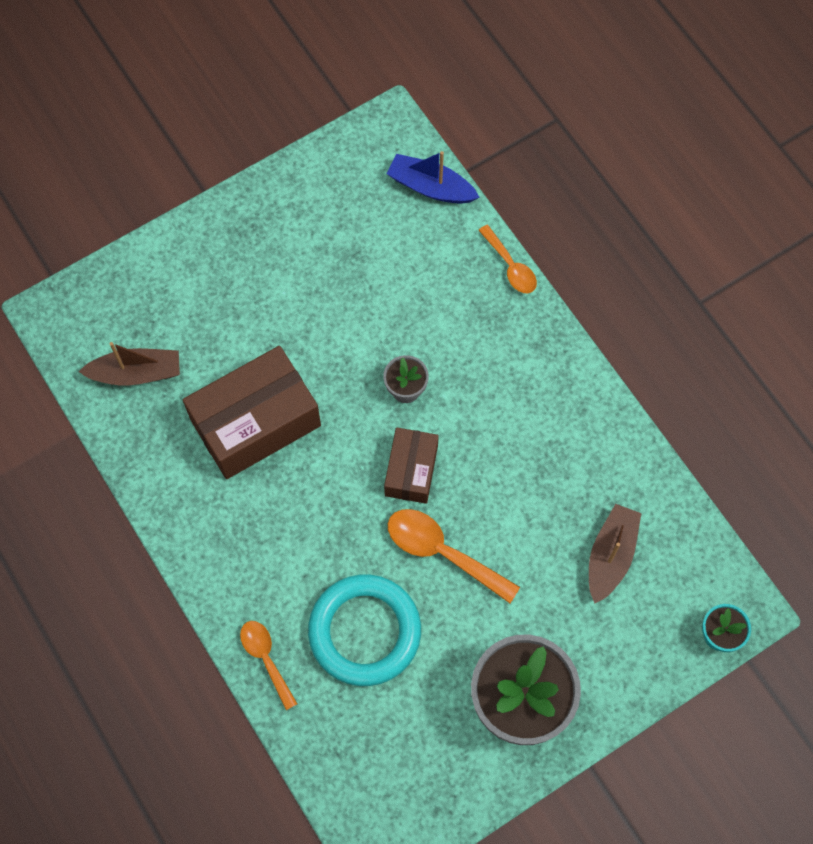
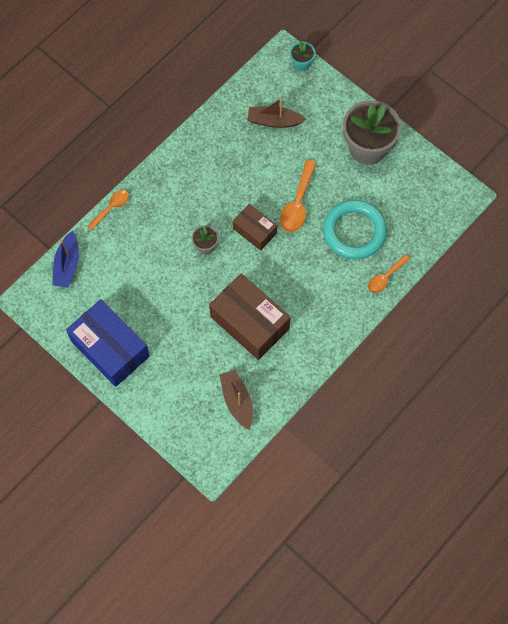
camera: 105 degrees left, 0 degrees up
brown box [384,428,439,504] -> brown box turned 45 degrees clockwise [233,204,277,251]
none -> blue box [66,299,150,387]

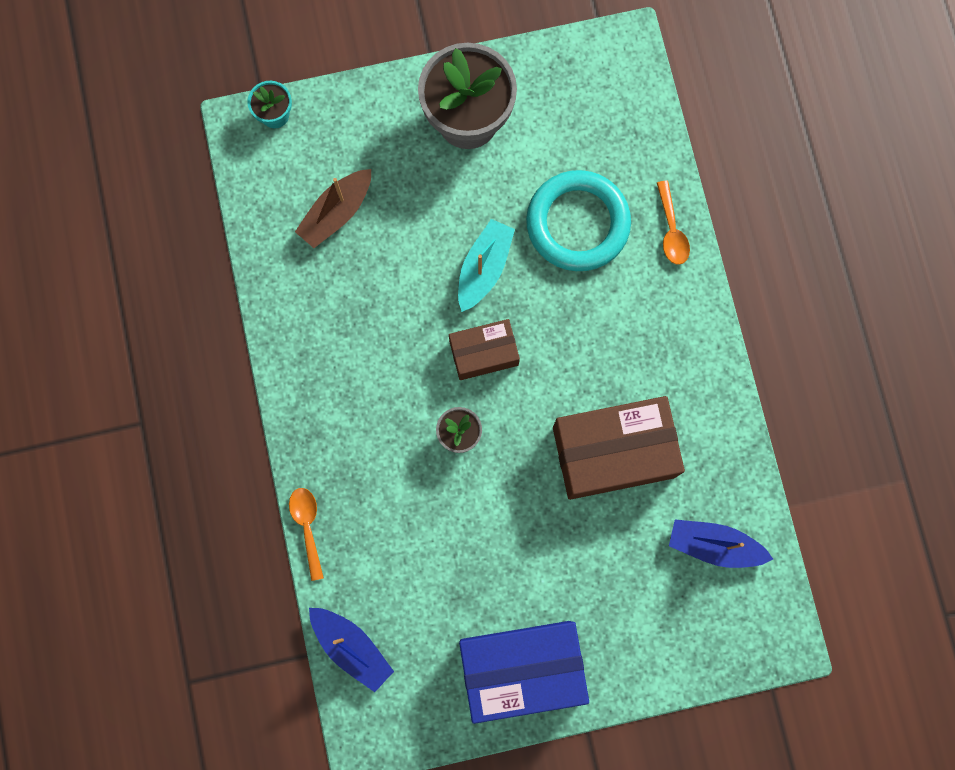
camera: 55 degrees left, 10 degrees up
brown boat [220,369,253,429] -> blue boat [669,520,773,568]
orange spoon [280,160,317,232] -> turquoise boat [458,219,515,312]

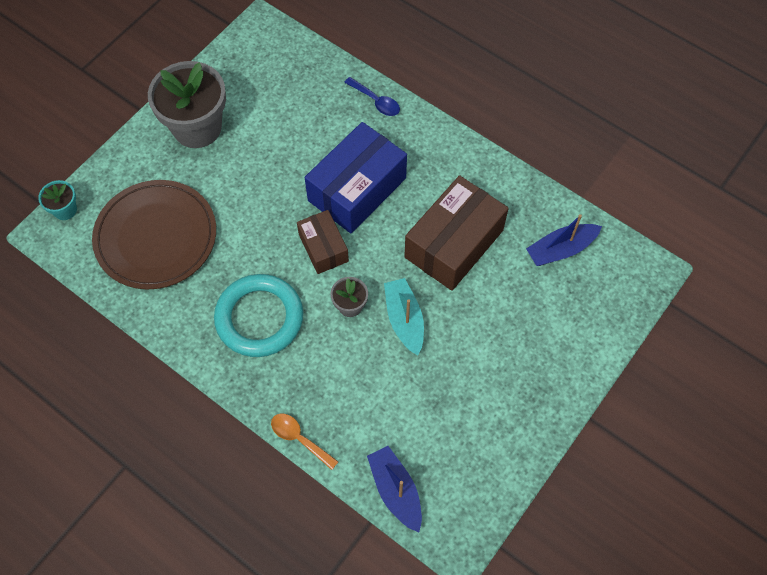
camera: 40 degrees left, 15 degrees down
brown boat [295,169,371,248] -> brown plate [92,180,216,289]
blue boat [309,608,394,692] -> blue boat turned 120 degrees counterclockwise [367,446,422,532]
brown box [449,319,520,380] -> brown box turned 60 degrees counterclockwise [297,210,349,274]
turquoise boat [458,219,515,312] -> turquoise boat moved to [384,278,424,355]
blue box [459,621,589,724] -> blue box moved to [305,122,407,233]
turquoise ring [526,170,631,271] -> turquoise ring moved to [214,274,303,357]
orange spoon [657,181,690,265] -> blue spoon [344,77,400,116]

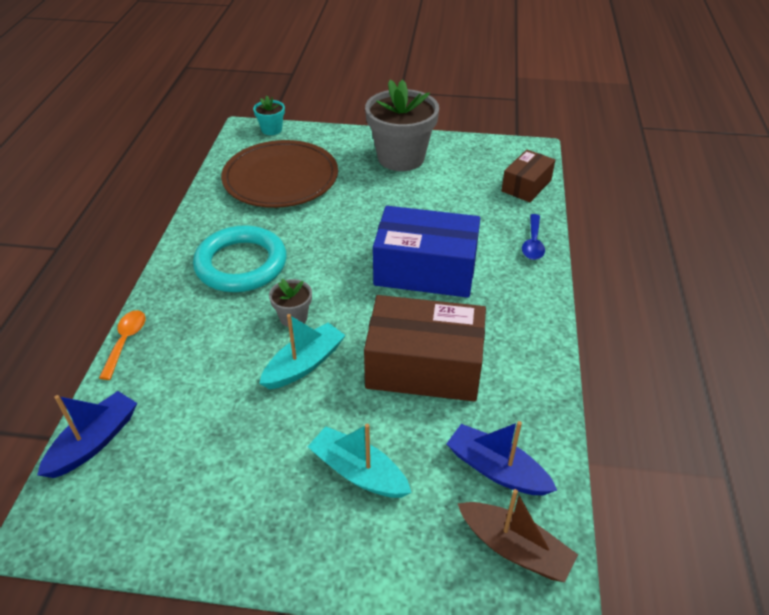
camera: 60 degrees right, 20 degrees down
brown box [297,210,349,274] -> brown box moved to [502,149,555,202]
none -> turquoise boat [308,424,412,498]
none -> brown boat [457,489,578,582]

